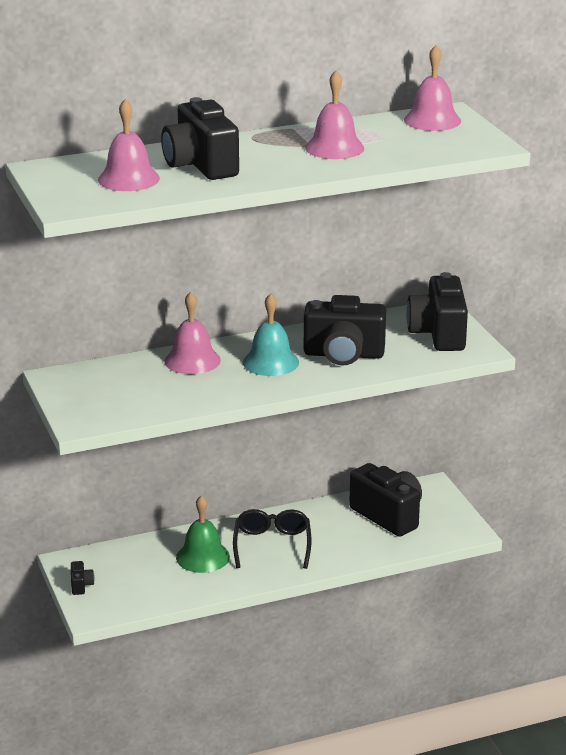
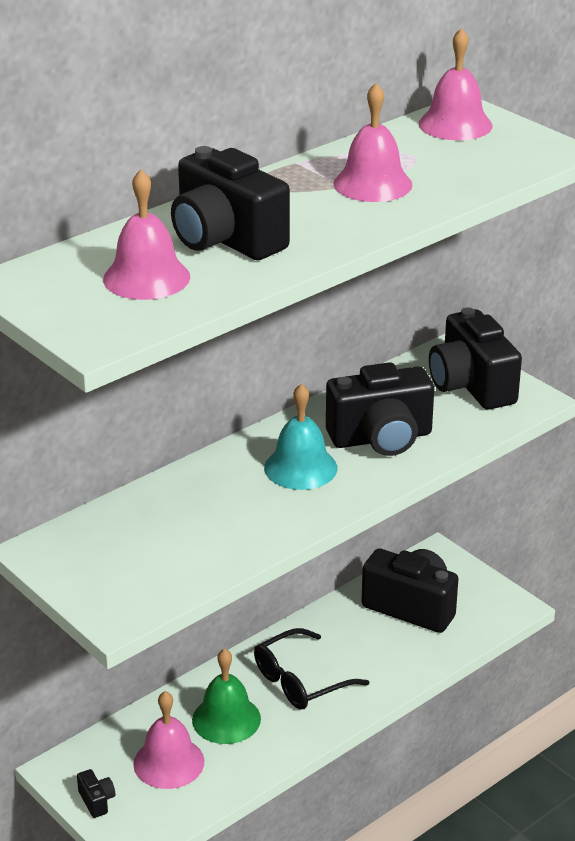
camera: 20 degrees left, 5 degrees up
pink bell [164,292,221,374] -> pink bell moved to [133,691,204,789]
black glasses [233,509,311,569] -> black glasses turned 105 degrees counterclockwise [254,628,369,710]

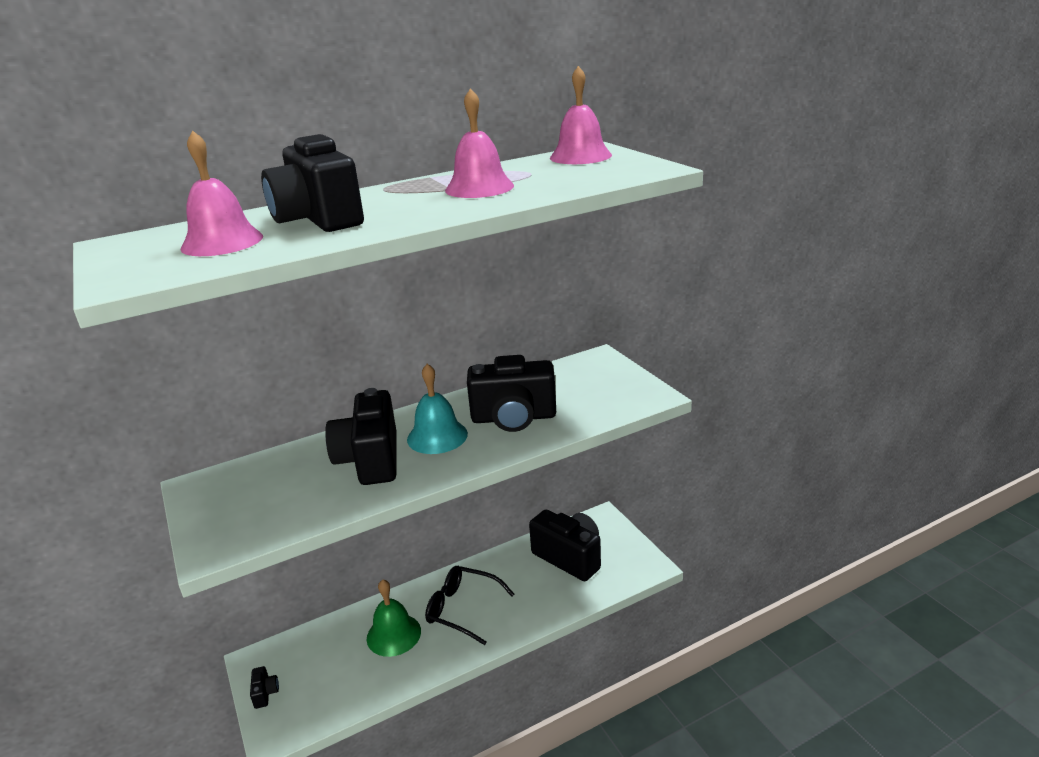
camera: 15 degrees right, 5 degrees down
pink bell [133,691,204,789] -> none
black glasses [254,628,369,710] -> black glasses turned 45 degrees clockwise [425,566,515,645]
black camera [429,308,522,410] -> black camera moved to [325,388,397,485]

